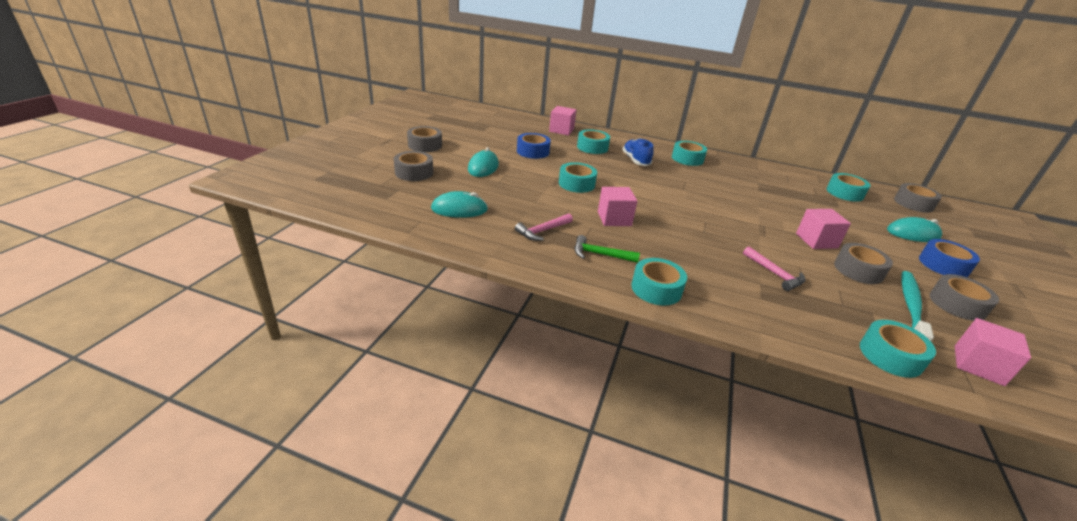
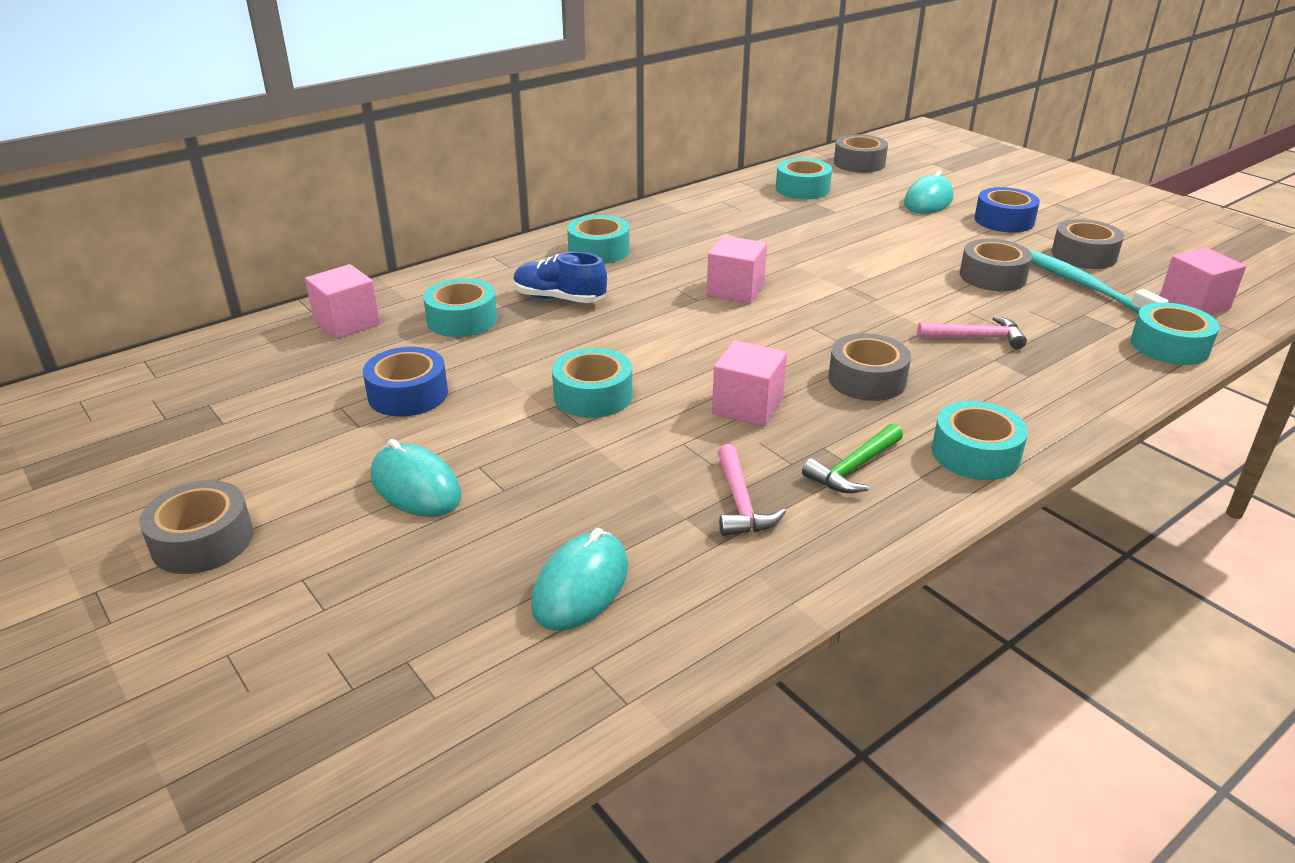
camera: 55 degrees left, 0 degrees up
grey tape [394,151,433,181] -> grey tape moved to [828,333,911,401]
pink cube [796,209,851,249] -> pink cube moved to [707,236,767,304]

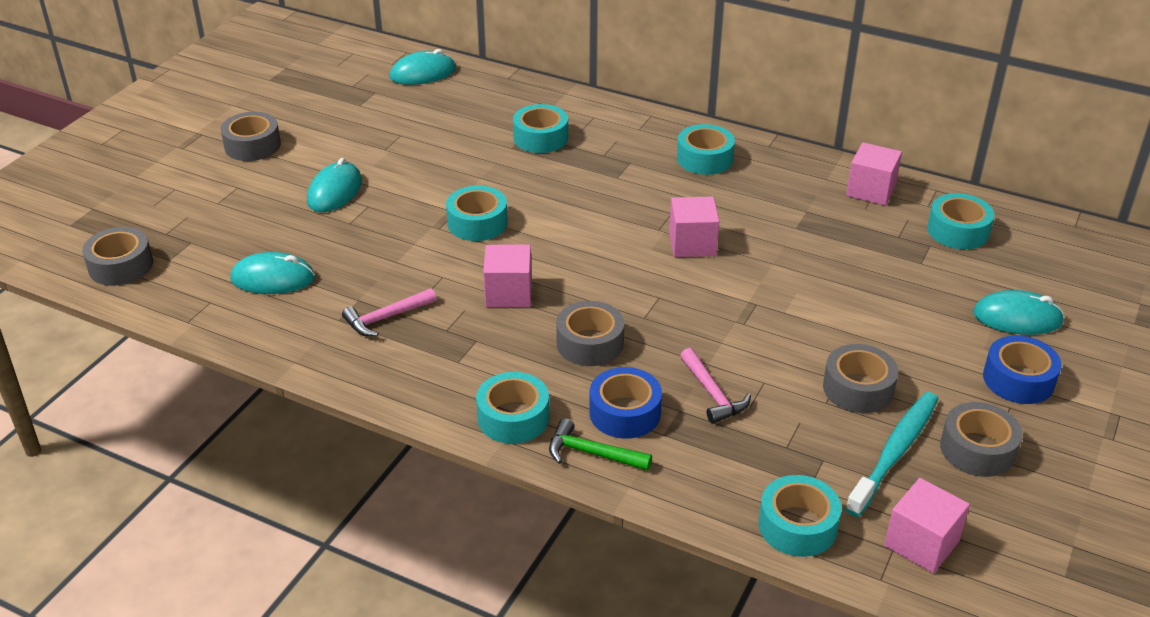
camera: 65 degrees right, 5 degrees up
pink cube [305,264,380,339] -> pink cube moved to [846,142,902,206]
blue tape [363,347,448,416] -> blue tape moved to [589,367,662,439]
blue shoe [513,252,607,303] -> none
green hammer [802,424,903,493] -> green hammer moved to [549,418,652,471]
grey tape [834,134,888,173] -> grey tape moved to [82,227,153,286]
none -> turquoise mouse [390,49,456,85]

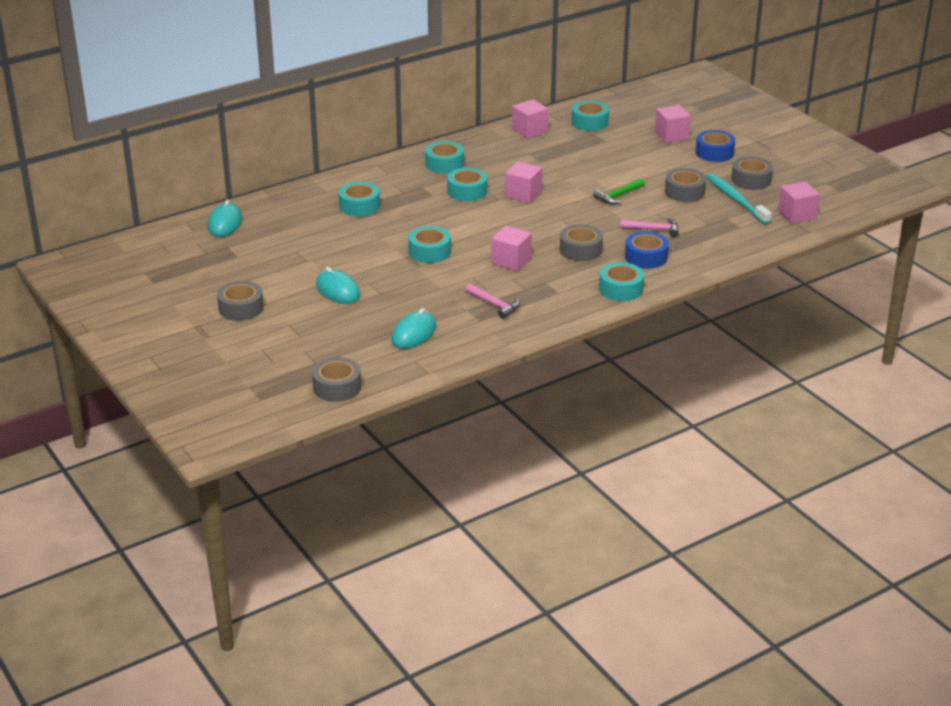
camera: 60 degrees left, 5 degrees down
pink hammer [342,288,436,336] -> pink hammer turned 45 degrees counterclockwise [465,283,520,319]
green hammer [549,418,652,471] -> green hammer moved to [593,178,645,204]
turquoise tape [759,475,842,557] -> turquoise tape moved to [447,168,487,201]
turquoise mouse [973,290,1065,335] -> pink cube [655,105,691,143]

